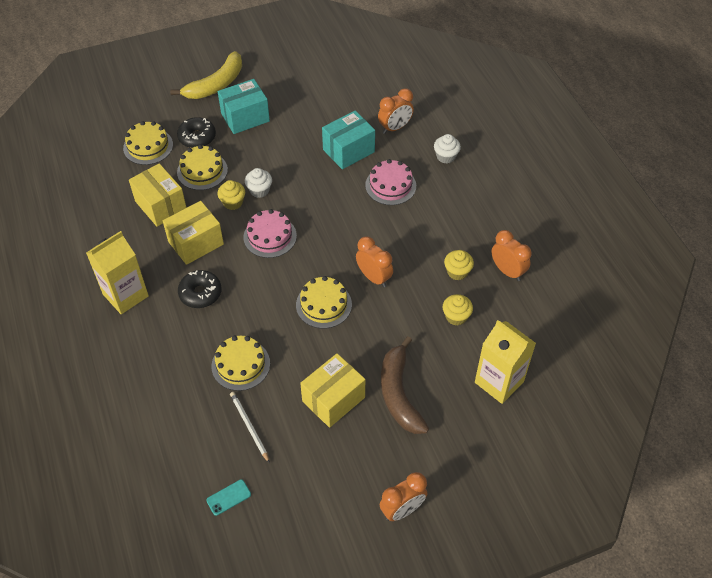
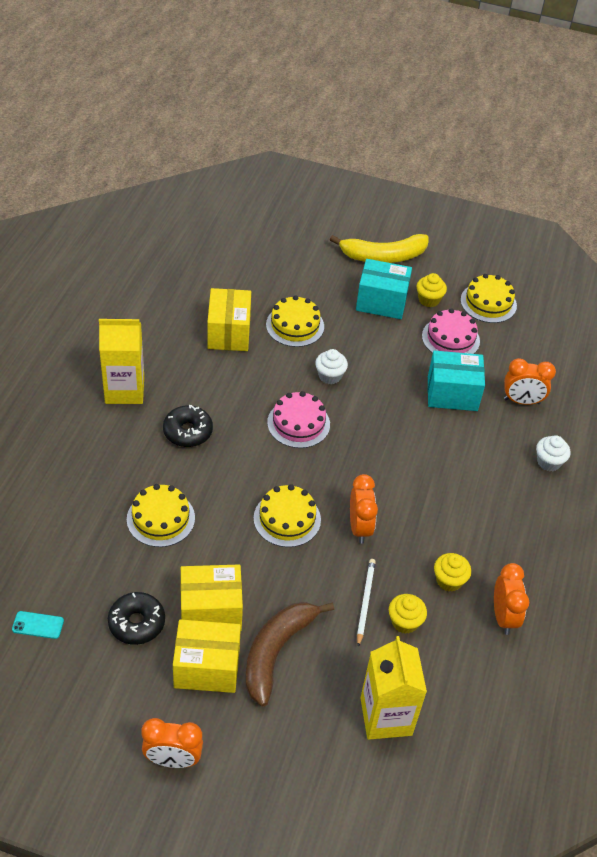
camera: 35 degrees right, 5 degrees down
yellow cake [123,121,173,165] -> yellow cake moved to [461,274,517,323]
yellow box [163,201,224,265] -> yellow box moved to [173,619,241,693]
black donut [177,117,216,148] -> black donut moved to [108,592,165,645]
yellow cupcake [217,180,245,210] -> yellow cupcake moved to [417,273,447,307]
white pencil [230,392,270,463] -> white pencil moved to [357,559,376,647]
pink cake [365,159,416,205] -> pink cake moved to [422,308,480,354]

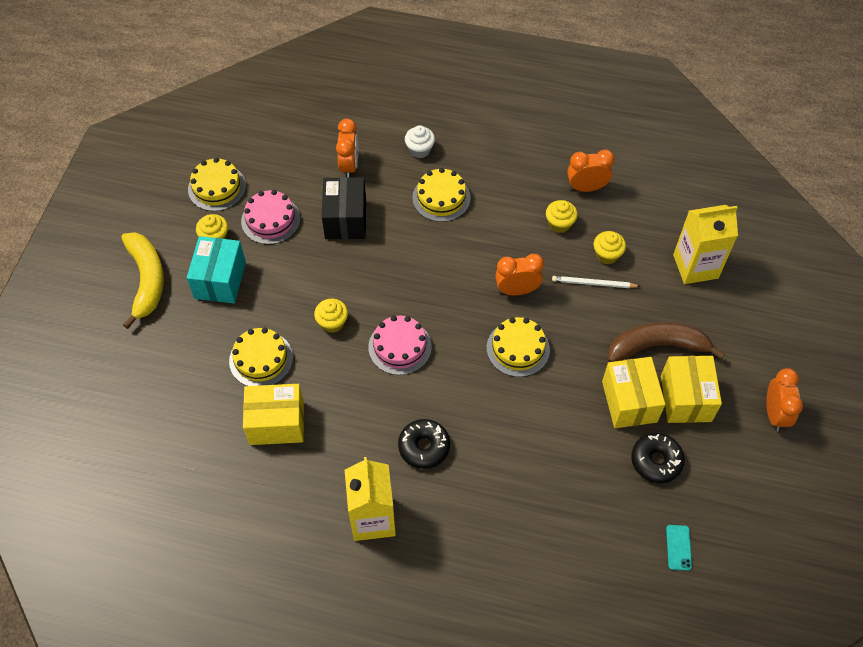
camera: 90 degrees left, 10 degrees up
yellow cake [127,484,195,547] -> yellow cake moved to [412,168,471,222]
brown banana [246,602,334,706] -> brown banana turned 150 degrees clockwise [608,322,725,362]
white cupcake [315,349,348,385] -> yellow cupcake [314,299,348,333]
turquoise box [428,351,485,411] -> black box [322,177,366,239]

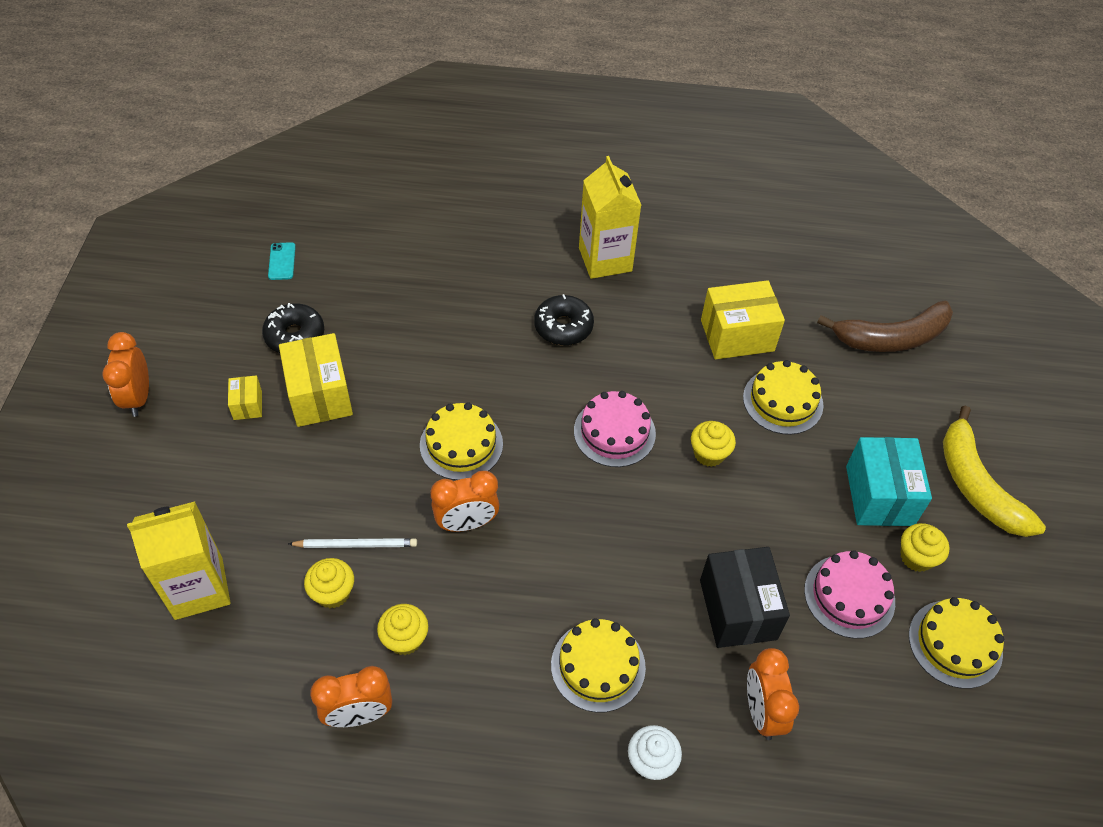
camera: 170 degrees right, 5 degrees down
brown banana [608,322,725,362] -> brown banana moved to [817,300,953,352]
yellow box [661,356,722,423] -> yellow box [228,376,262,420], size x0.50

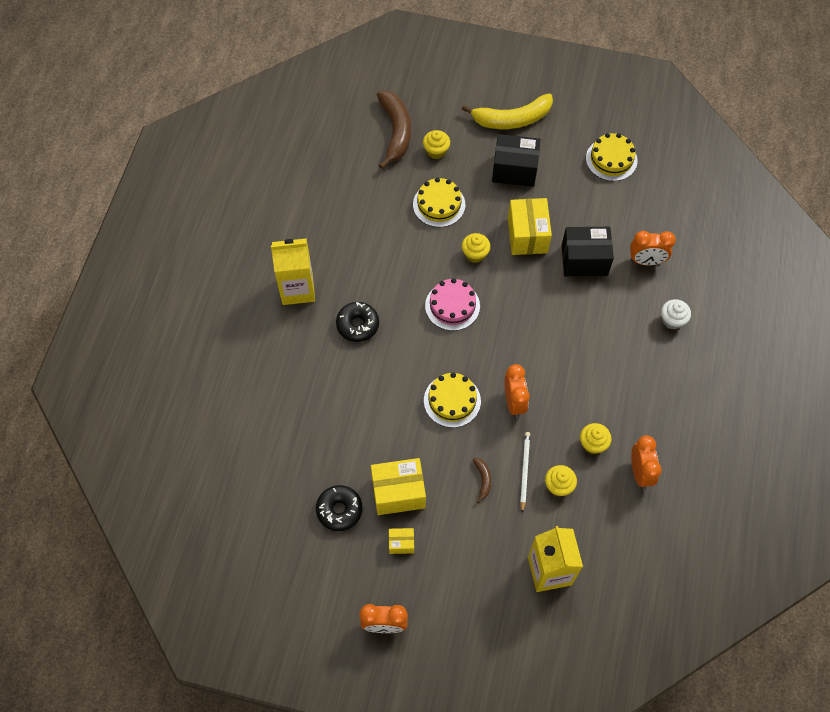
camera: 80 degrees left, 10 degrees up
turquoise phone [268,242,296,280] -> none
yellow cake [551,618,646,713] -> none
yellow box [701,280,785,359] -> yellow box moved to [508,198,552,255]
pink cake [804,550,895,639] -> none
turquoise box [846,437,932,526] -> black box [492,134,540,187]
yellow cupcake [901,523,950,572] -> yellow cupcake moved to [423,130,450,159]
none -> brown banana [473,458,491,504]

